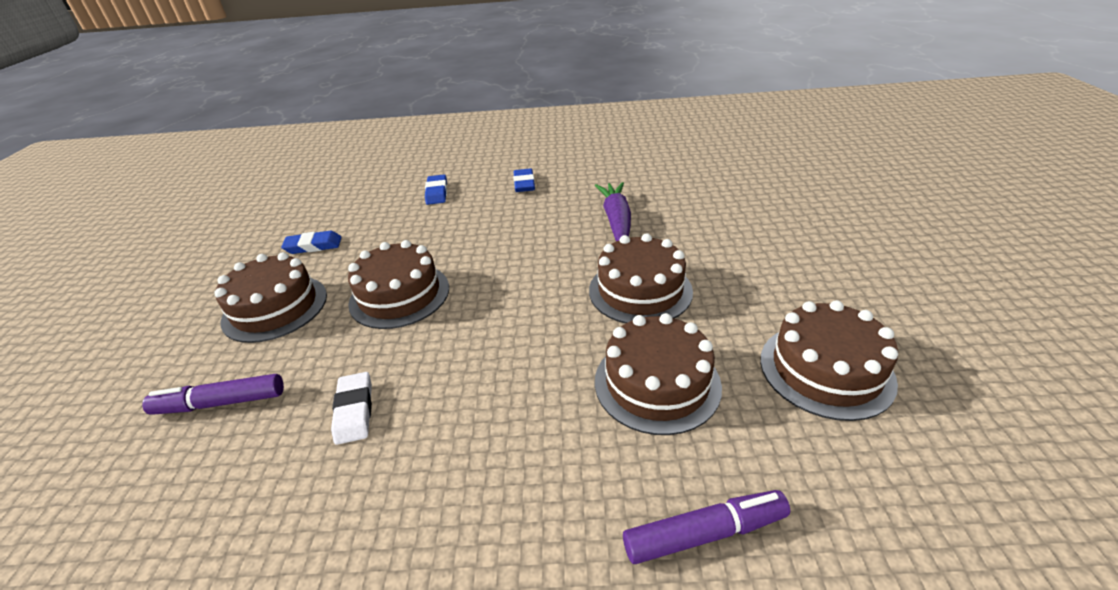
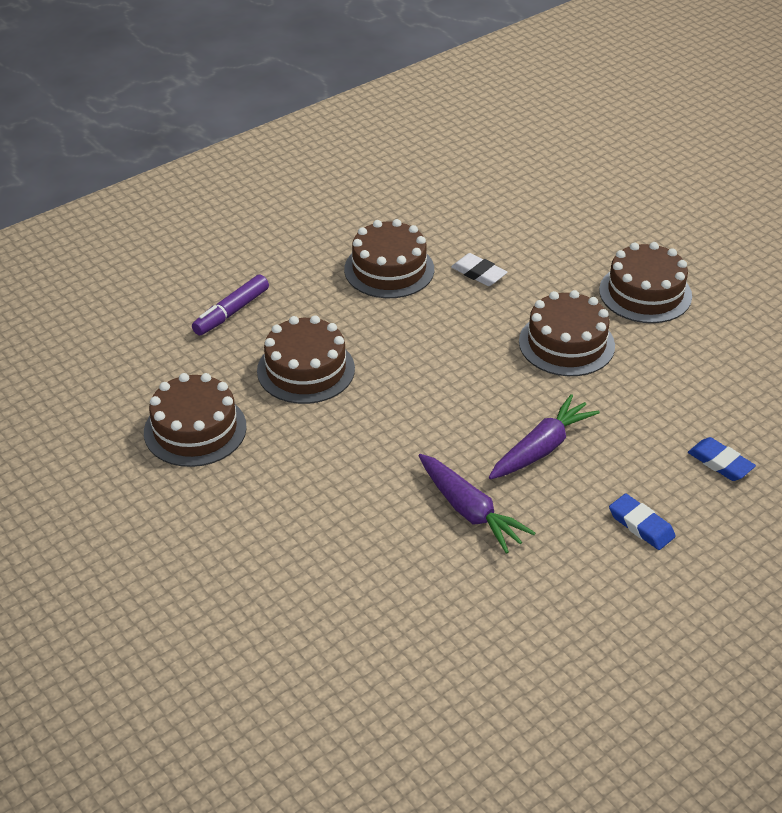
camera: 140 degrees right, 5 degrees up
purple marker [142,374,284,415] -> none
blue eraser [281,231,342,254] -> none
brown cake [589,233,693,323] -> brown cake moved to [344,219,434,298]
none -> purple carrot [489,394,600,479]

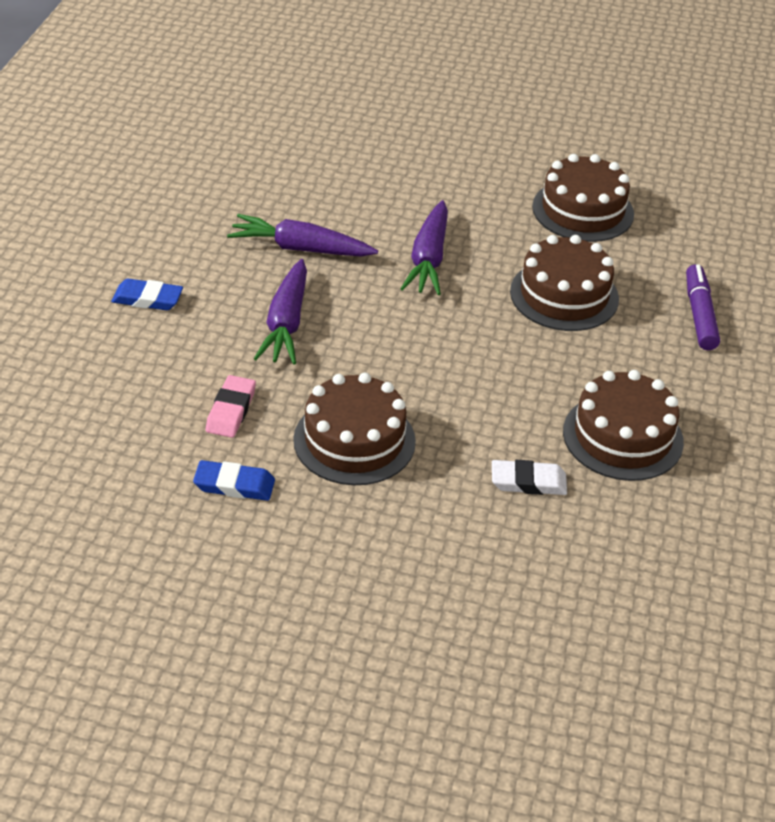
camera: 140 degrees right, 0 degrees up
brown cake [599,242,692,323] -> none
blue eraser [688,437,756,481] -> blue eraser moved to [193,460,275,501]
none -> pink eraser [206,375,256,438]
none -> purple carrot [401,200,448,295]

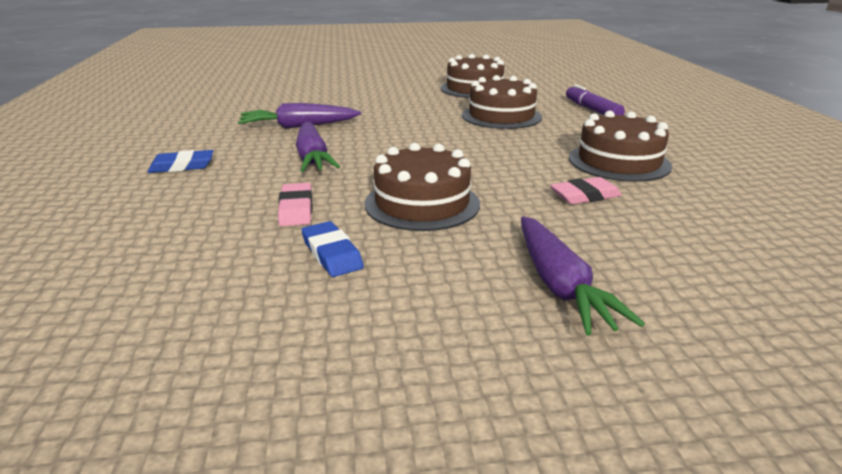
camera: 20 degrees left, 15 degrees down
blue eraser [193,460,275,501] -> blue eraser turned 75 degrees clockwise [302,221,364,277]
purple carrot [401,200,448,295] -> purple carrot moved to [521,216,645,336]
white eraser [492,460,567,495] -> pink eraser [550,177,622,204]

